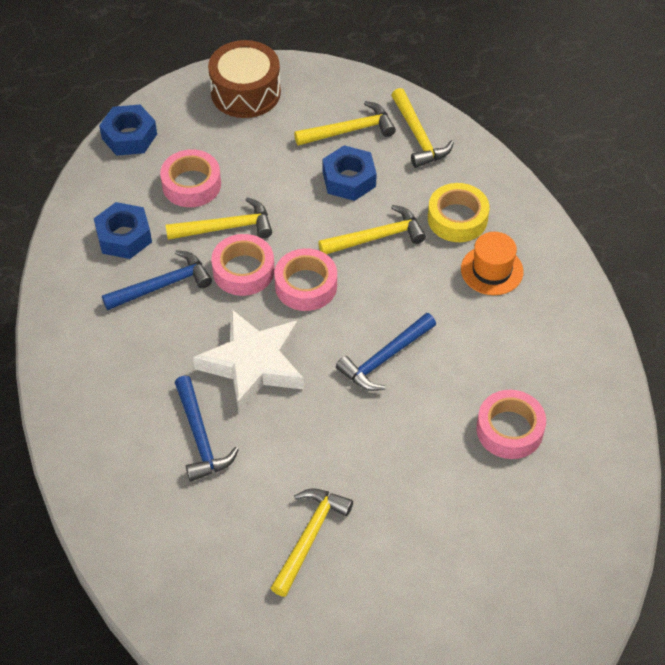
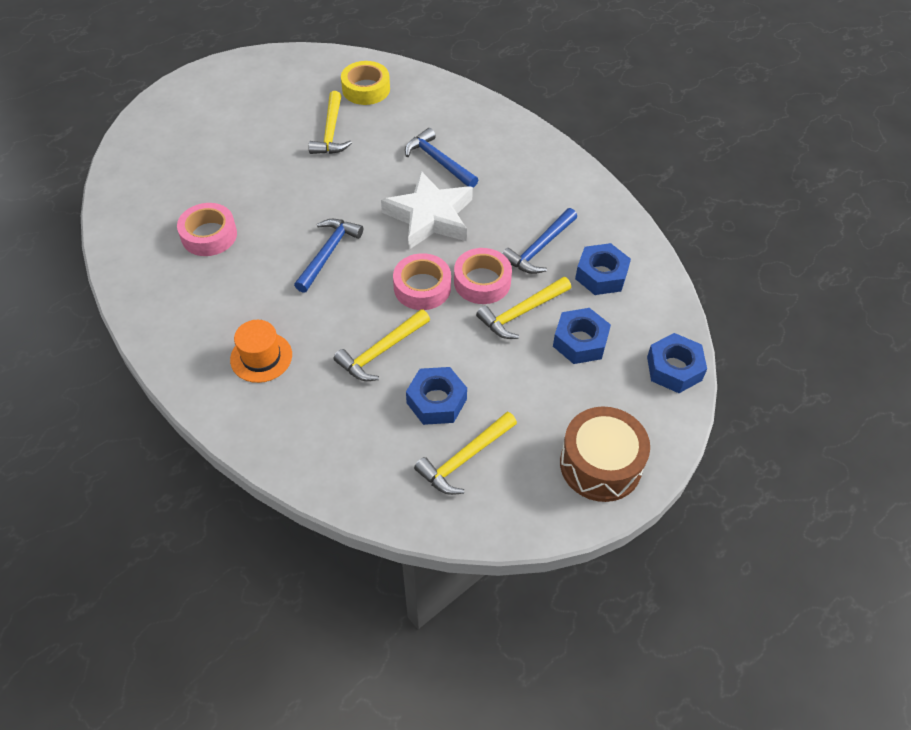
camera: 155 degrees right, 0 degrees up
pink tape [160,150,221,207] -> blue nut [553,308,611,364]
yellow hammer [391,88,454,168] -> none
yellow tape [428,183,489,242] -> yellow tape moved to [341,61,390,105]

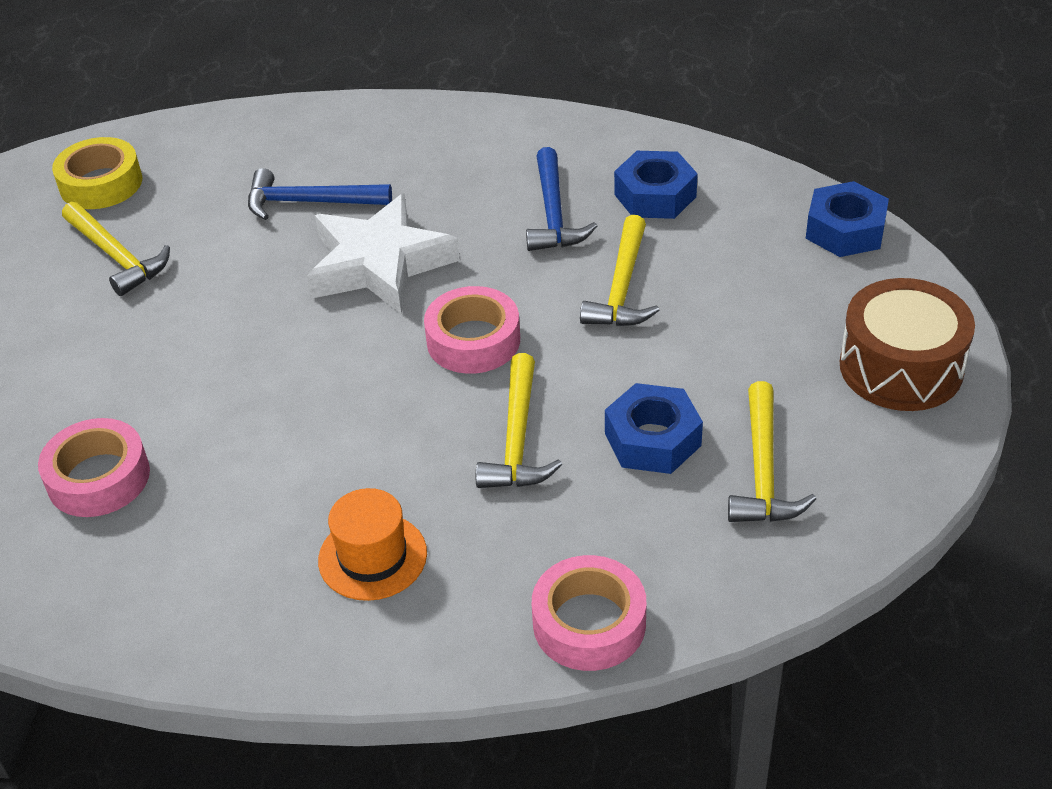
camera: 40 degrees left, 10 degrees down
blue hammer [294,219,363,293] -> none
pink tape [454,248,512,304] -> pink tape moved to [532,555,646,671]
blue nut [553,308,611,364] -> none

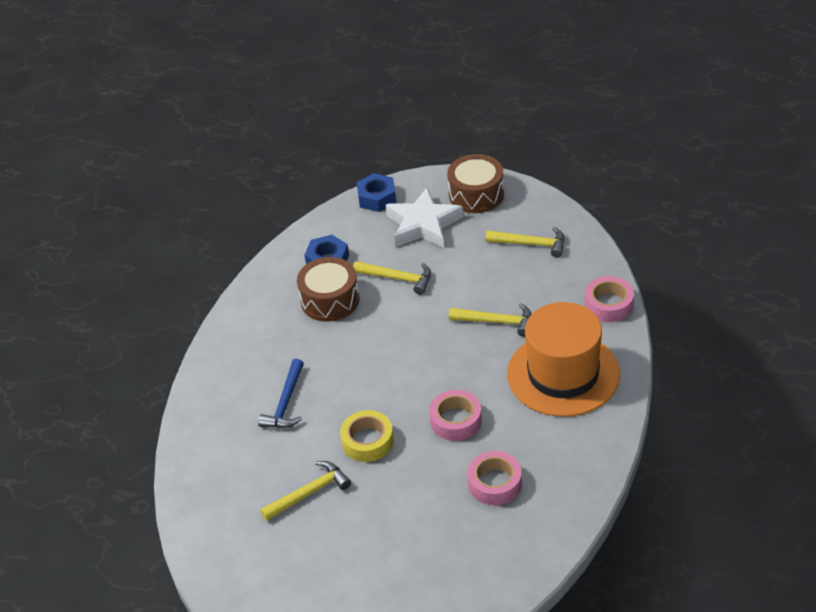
camera: 80 degrees left, 0 degrees up
yellow tape [52,137,142,209] -> yellow tape moved to [340,410,394,462]
white star [307,193,460,314] -> white star moved to [386,188,463,248]
orange hat [318,488,427,601] -> orange hat [507,302,620,417], size x2.20
pink tape [424,286,520,374] -> pink tape moved to [429,390,482,441]
blue hammer [526,147,597,251] -> brown drum [297,257,360,322]
blue nut [605,383,703,474] -> none

